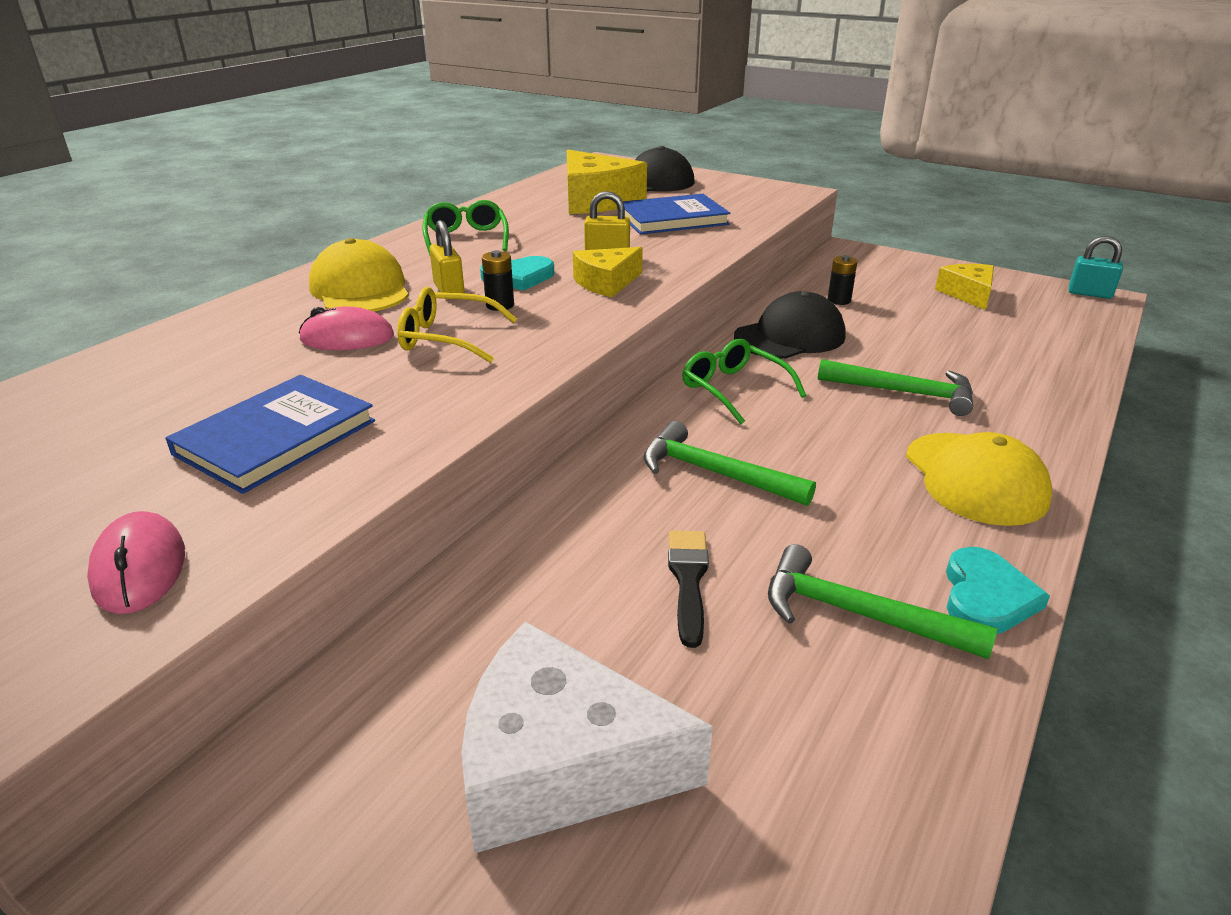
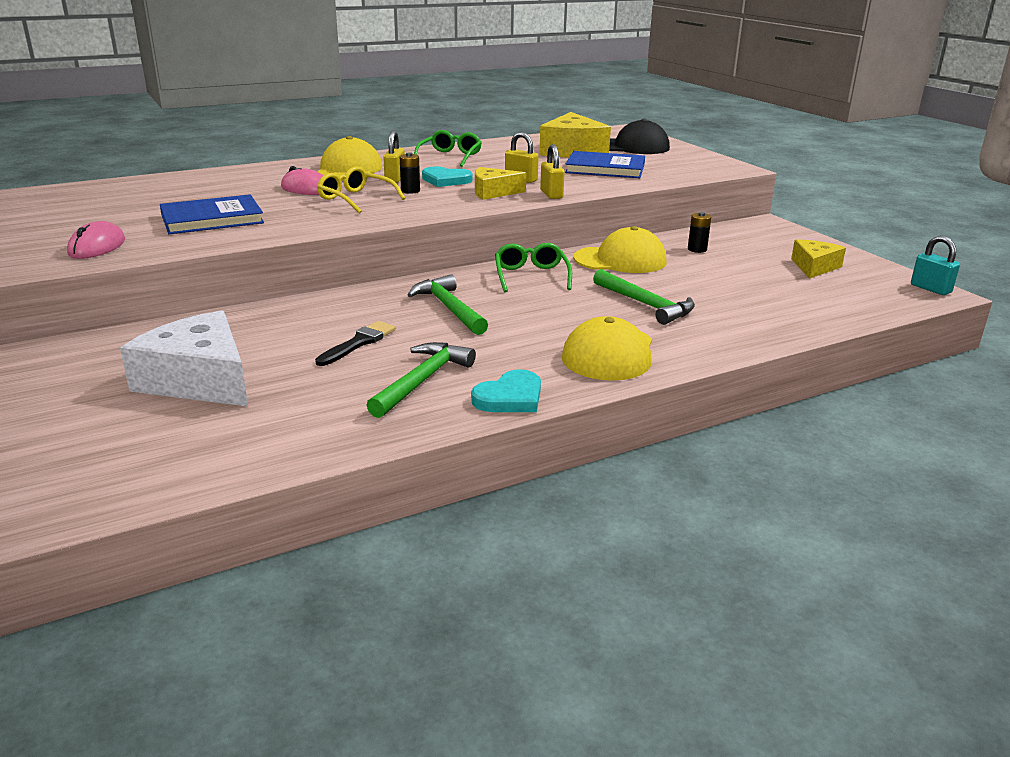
camera: 30 degrees right, 5 degrees down
black cap [734,291,846,359] -> yellow cap [573,226,667,273]
green hammer [768,544,997,659] -> green hammer turned 60 degrees clockwise [366,342,476,418]
none -> yellow padlock [540,144,565,199]

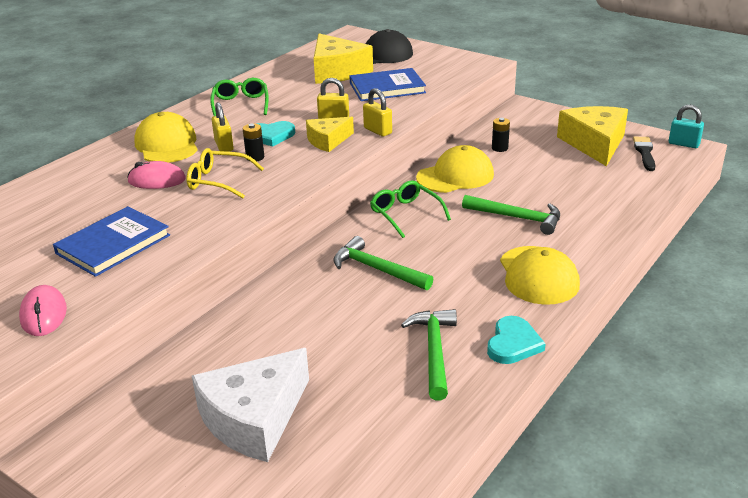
camera: 25 degrees left, 5 degrees up
white cheese [120,310,248,407] -> white cheese turned 60 degrees counterclockwise [192,348,309,462]
black brush [315,321,396,366] -> black brush moved to [633,137,655,171]
yellow cheese [791,239,846,279] -> yellow cheese [557,106,628,166], size x1.71

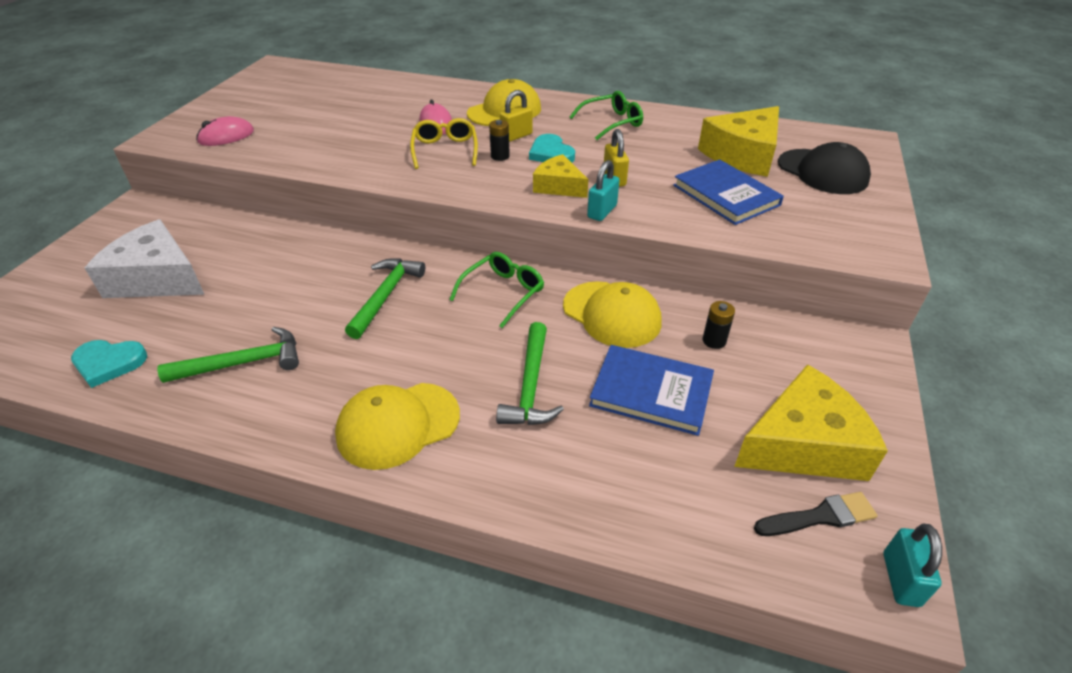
camera: 70 degrees right, 10 degrees up
blue book [53,206,170,277] -> blue book moved to [589,345,714,436]
yellow padlock [363,88,392,136] -> turquoise padlock [587,160,620,221]
turquoise heart [487,316,546,364] -> turquoise heart moved to [71,340,147,388]

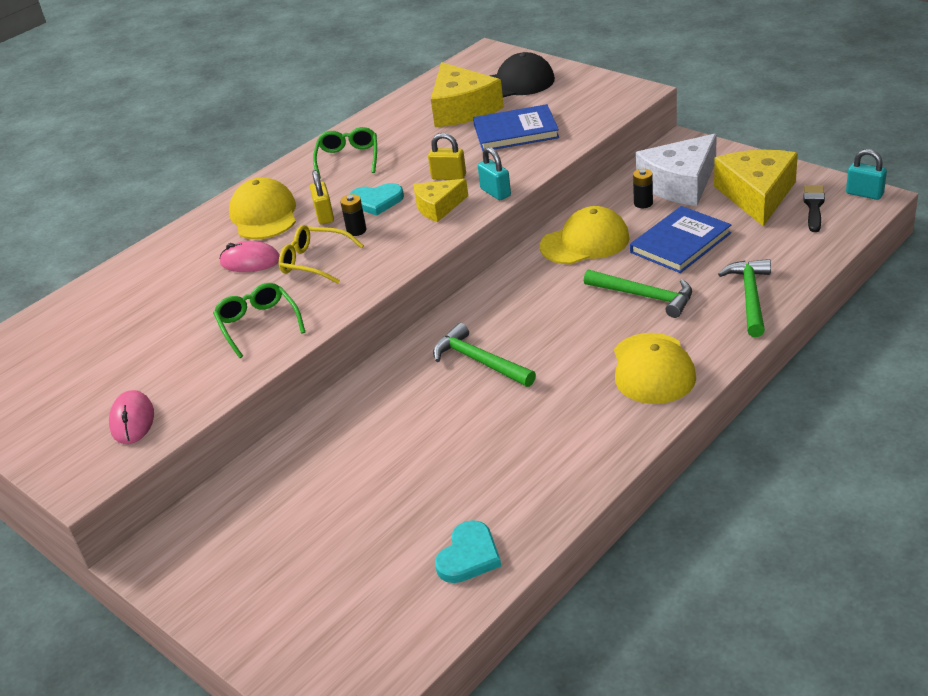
camera: 60 degrees left, 5 degrees down
white cheese [85,219,205,298] -> white cheese moved to [636,134,717,206]
green hammer [157,327,299,383] -> green hammer moved to [718,259,771,337]
green glasses [449,252,544,328] -> green glasses moved to [213,283,305,358]

